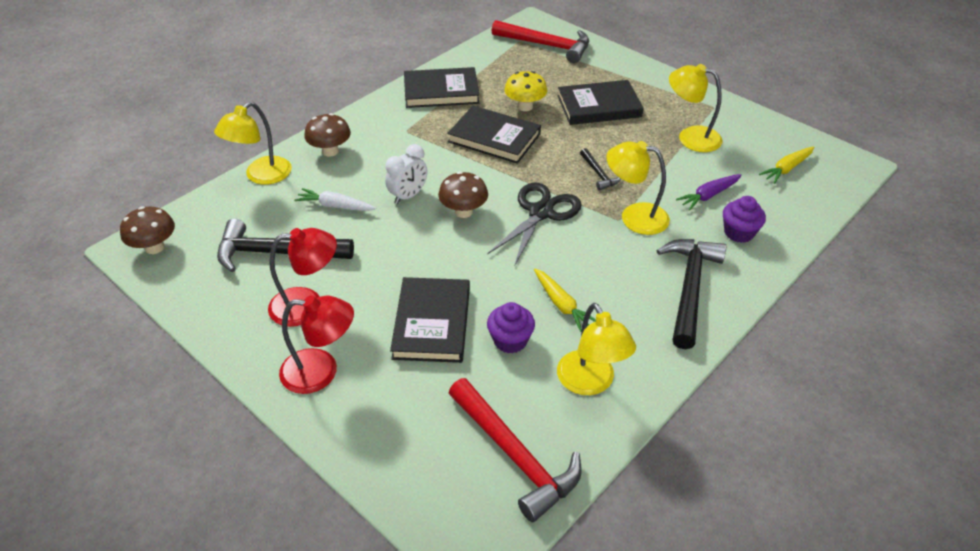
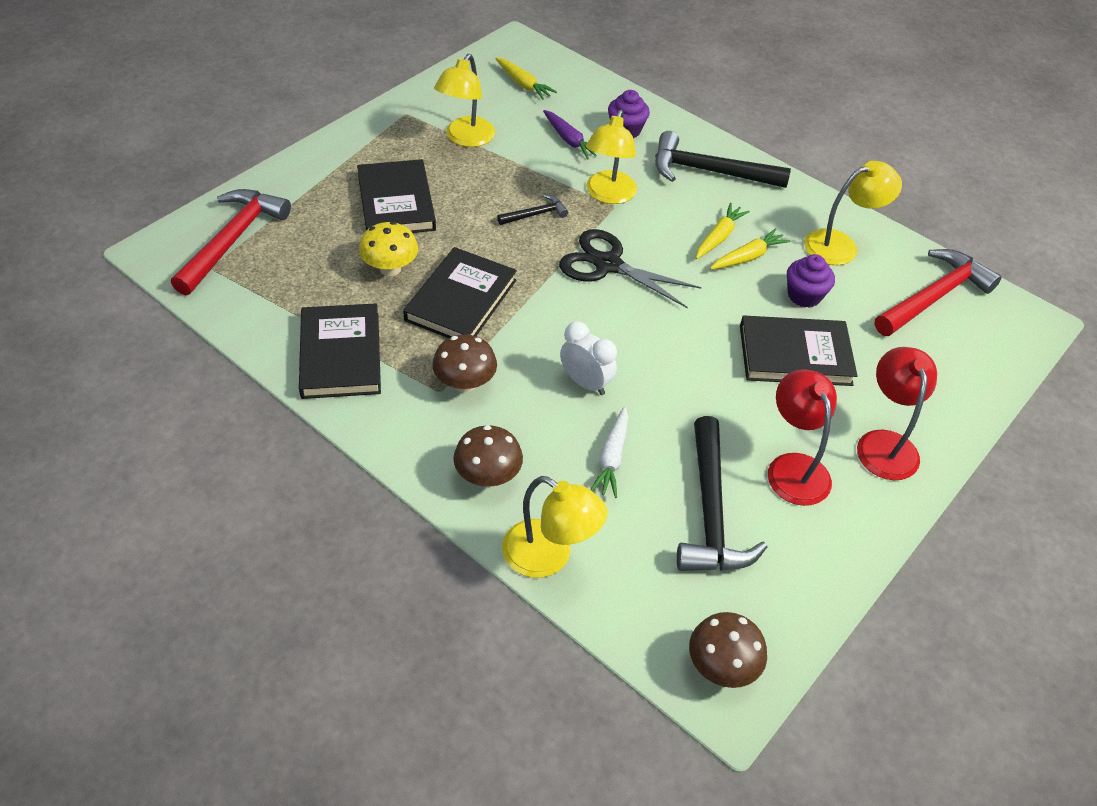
camera: 95 degrees left, 5 degrees up
brown mushroom [438,172,488,218] -> brown mushroom moved to [432,334,497,393]
none -> yellow carrot [696,203,750,259]

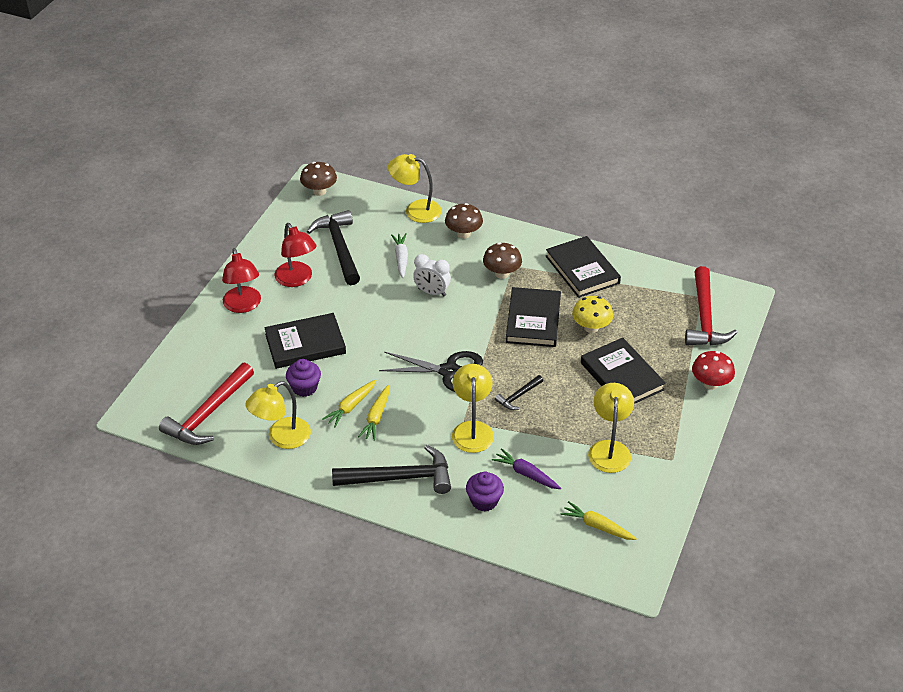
camera: 165 degrees right, 5 degrees down
none -> red mushroom [692,351,735,390]

